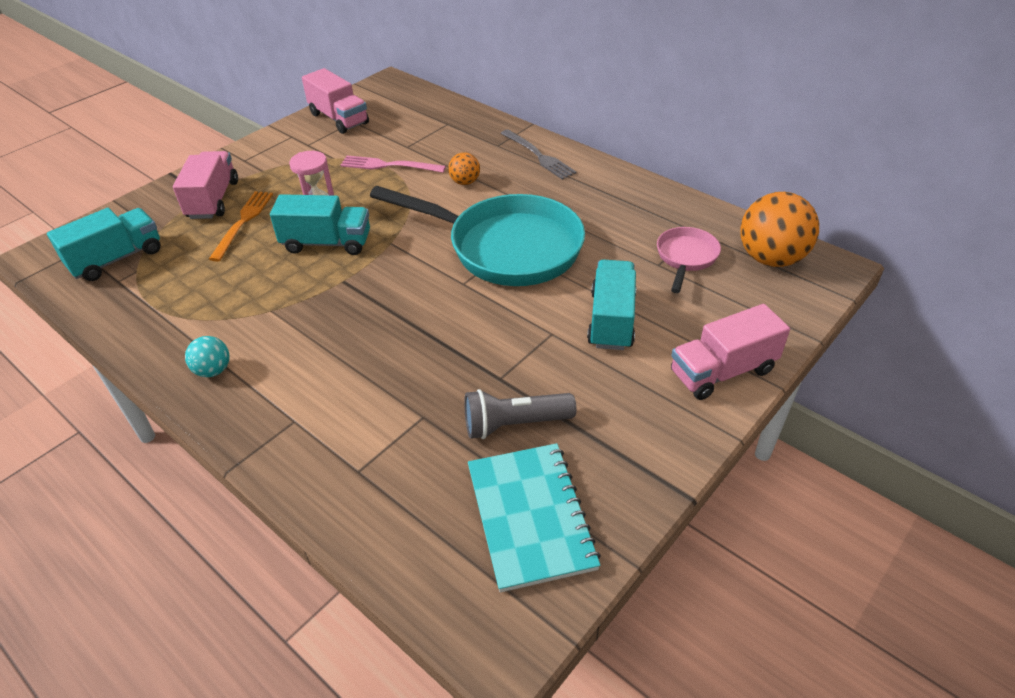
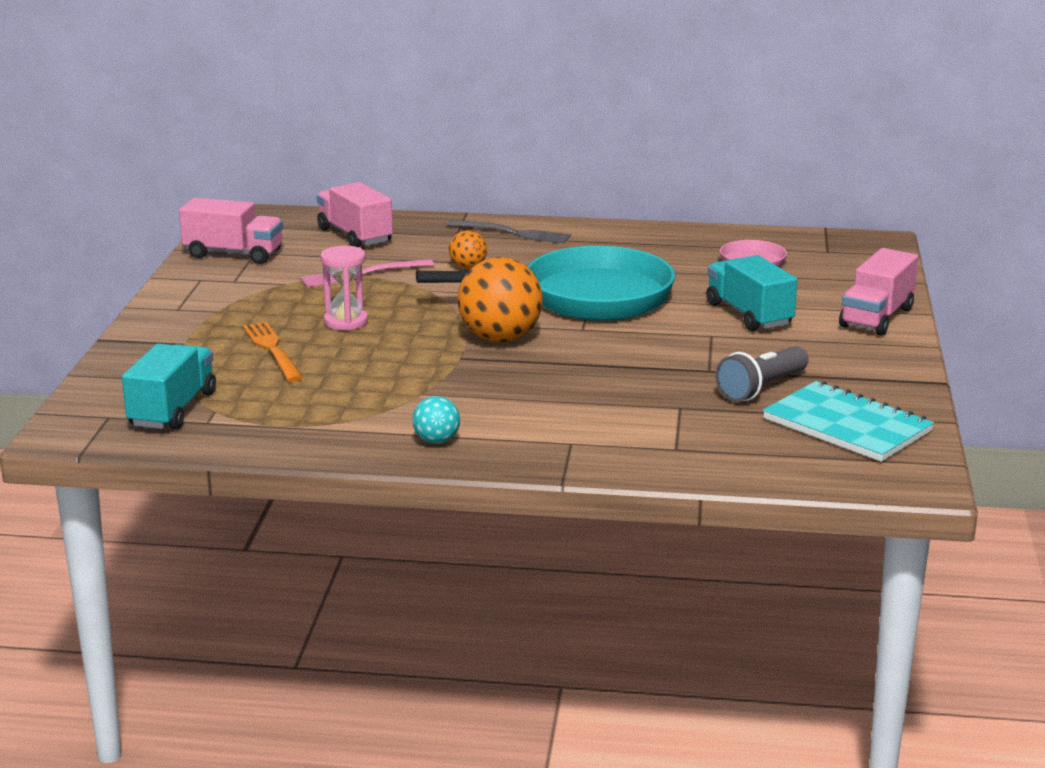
camera: 35 degrees left, 20 degrees down
pink truck [173,151,238,219] -> pink truck moved to [317,182,393,247]
turquoise truck [270,194,370,255] -> none
orange ball [740,192,819,267] -> orange ball moved to [457,257,543,343]

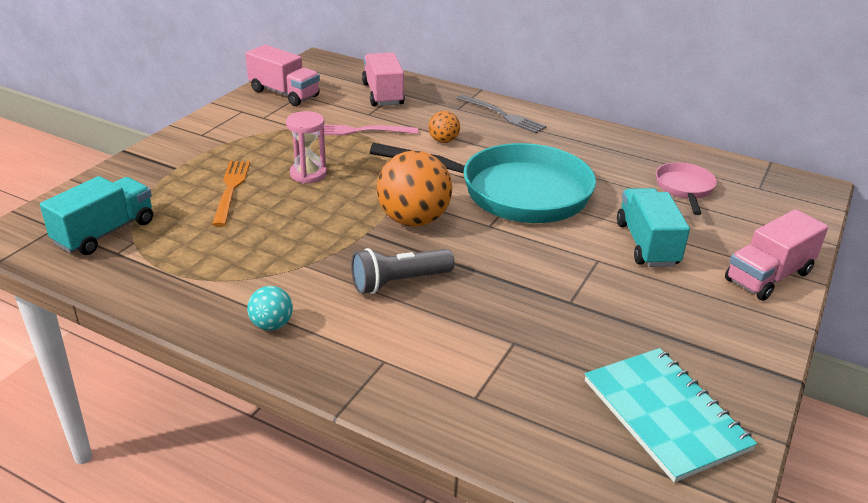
camera: 20 degrees right, 10 degrees up
grey flashlight [715,346,809,402] -> grey flashlight moved to [351,248,455,294]

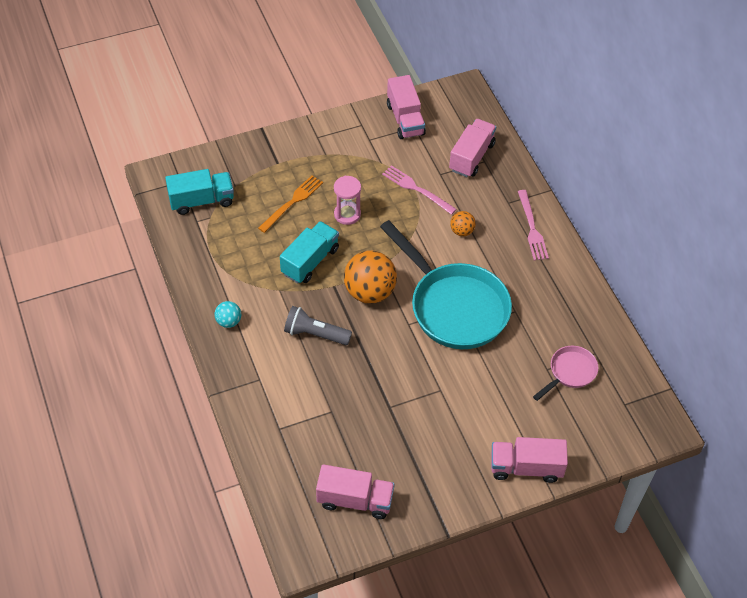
camera: 40 degrees right, 20 degrees up
grey fork [456,95,546,133] -> pink fork [518,190,549,260]
turquoise notebook [585,348,757,483] -> pink truck [316,464,395,519]
turquoise truck [617,188,690,267] -> turquoise truck moved to [280,221,339,284]

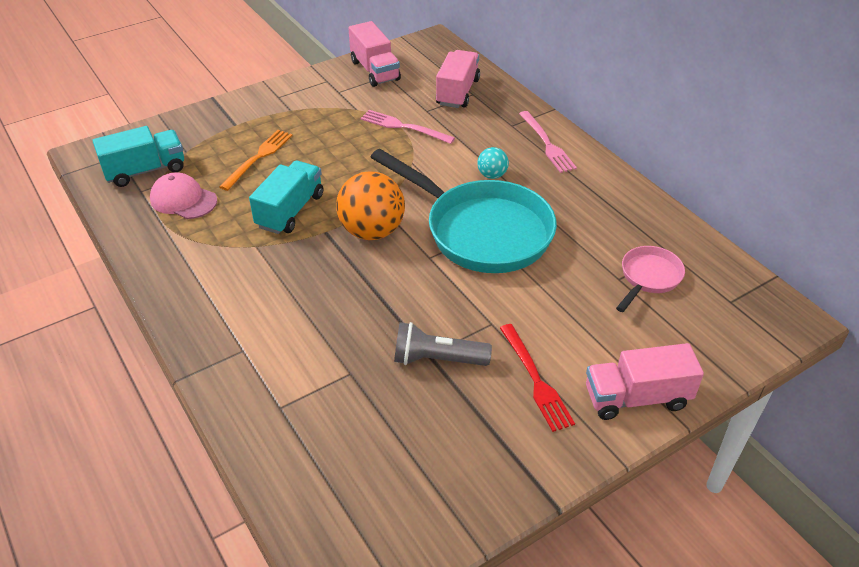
camera: 10 degrees left, 10 degrees down
turquoise ball [214,301,241,328] -> turquoise ball moved to [477,147,509,179]
grey flashlight [284,306,352,345] -> grey flashlight moved to [394,322,492,366]
pink truck [316,464,395,519] -> none
pink hourglass [334,176,361,225] -> none
orange ball [450,211,476,236] -> none
none -> pink cap [150,172,217,219]
none -> red fork [500,324,575,432]

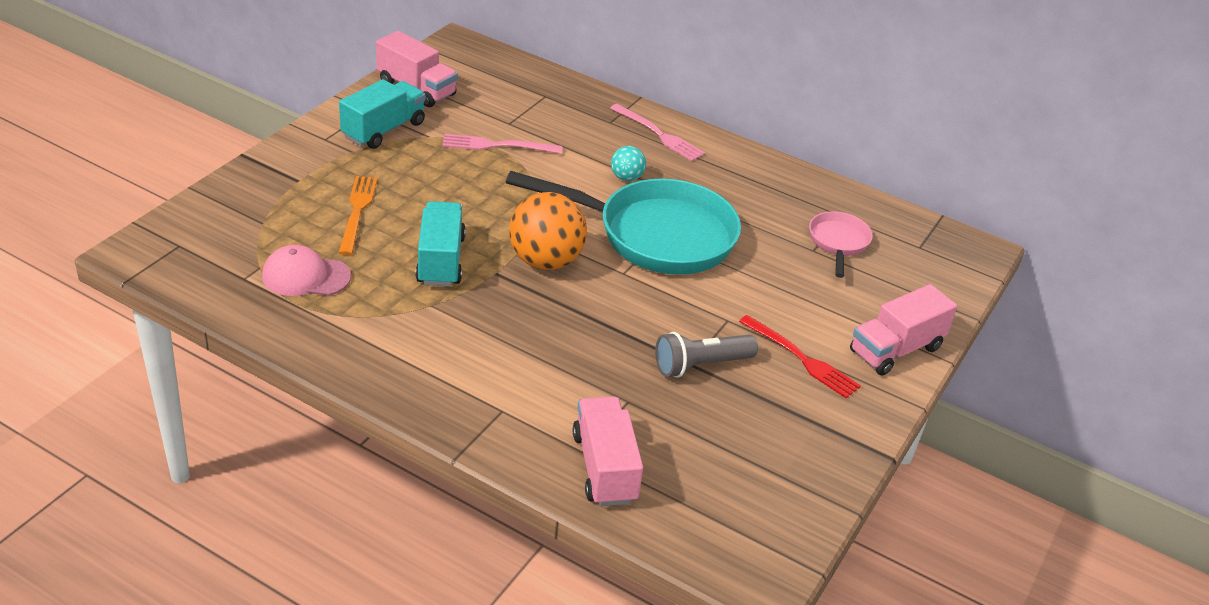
camera: 30 degrees left, 5 degrees down
turquoise truck [92,126,184,187] -> turquoise truck moved to [339,79,425,149]
pink truck [436,50,480,108] -> pink truck moved to [573,397,643,506]

